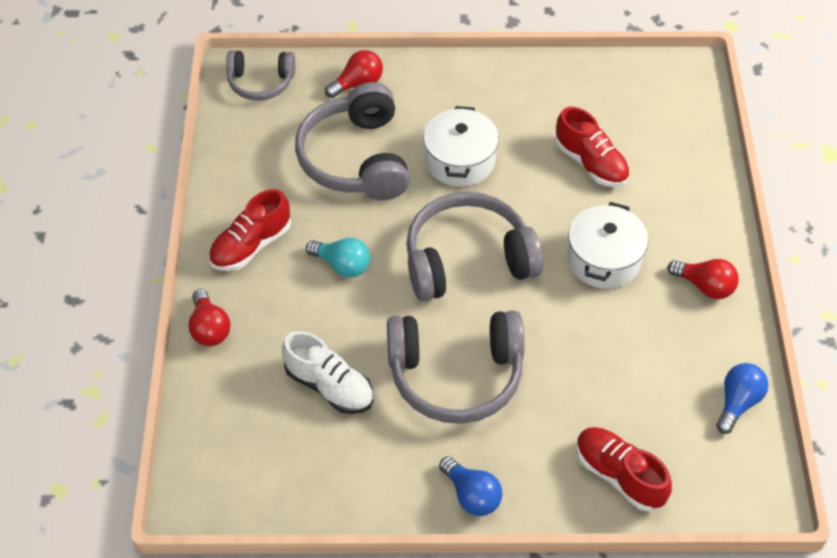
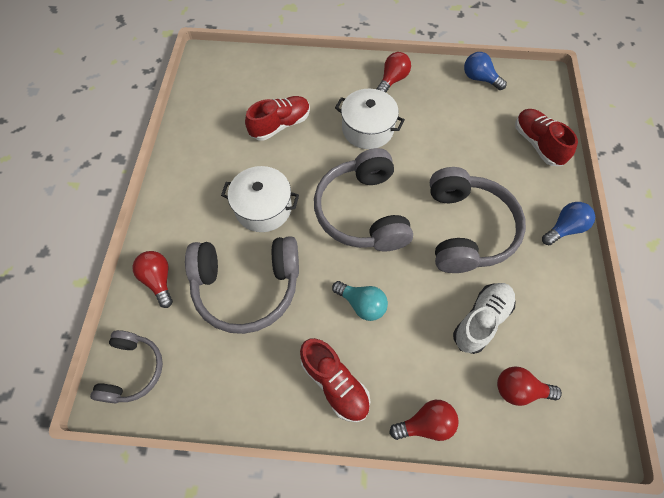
camera: 85 degrees left, 10 degrees up
turquoise light bulb [306,238,370,278] -> turquoise light bulb turned 90 degrees clockwise [332,281,388,321]
red shoe [576,427,672,511] -> red shoe turned 105 degrees clockwise [515,109,578,166]
none -> red light bulb [497,367,562,406]

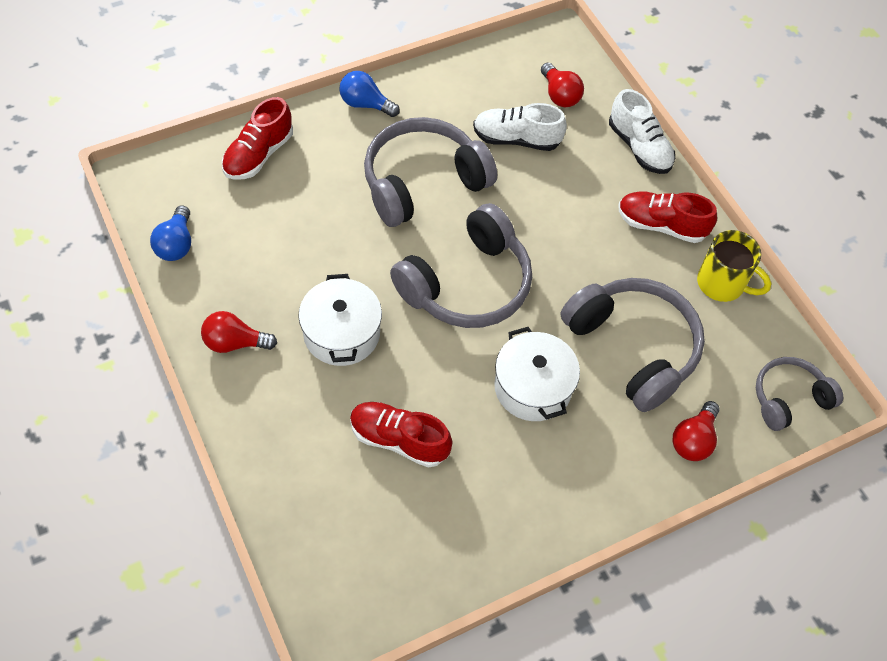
camera: 125 degrees left, 5 degrees down
red shoe [300,338,370,422] -> red shoe turned 90 degrees counterclockwise [618,191,717,243]
turquoise light bulb [332,281,388,321] -> none
red light bulb [389,400,459,441] -> white shoe [609,89,675,174]
none -> yellow mug [697,230,771,302]

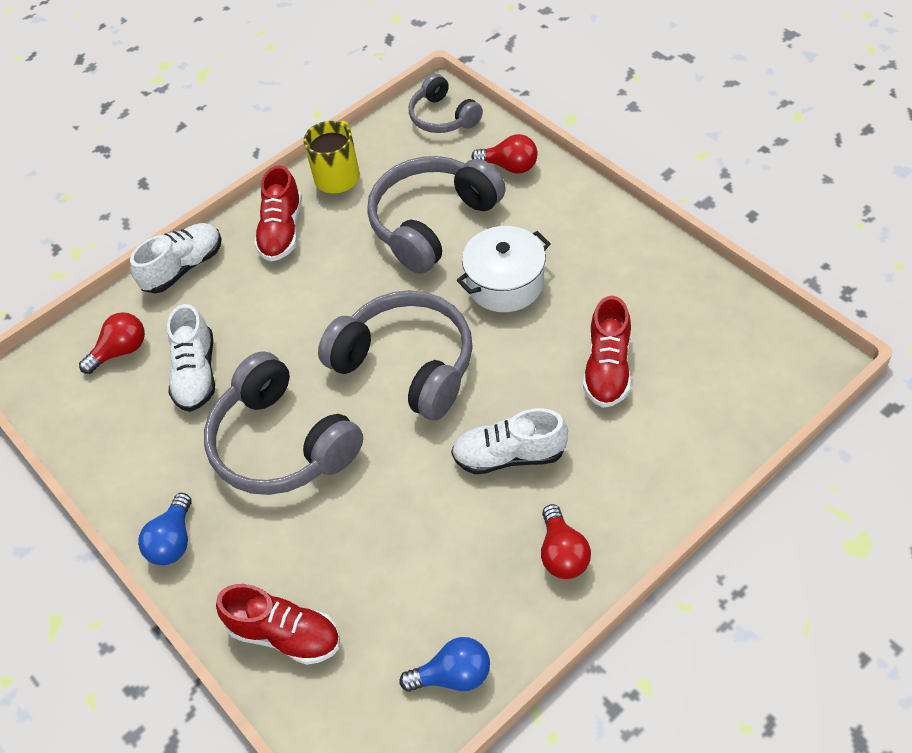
camera: 95 degrees left, 5 degrees down
white pot [299,274,382,366] -> white shoe [451,408,568,474]

